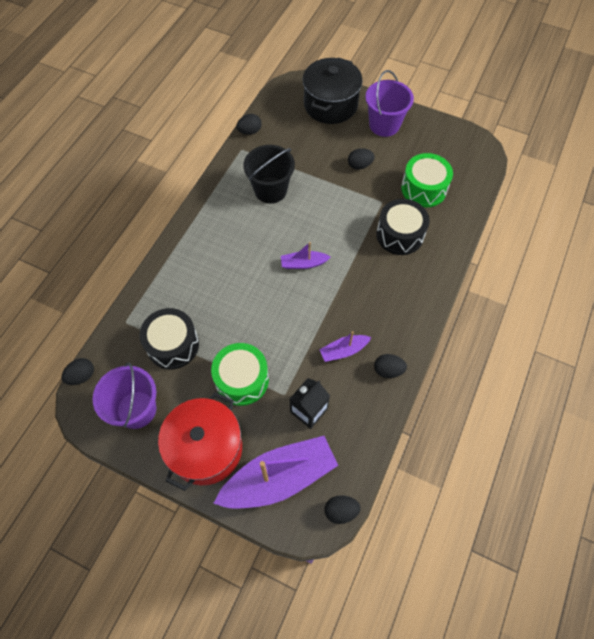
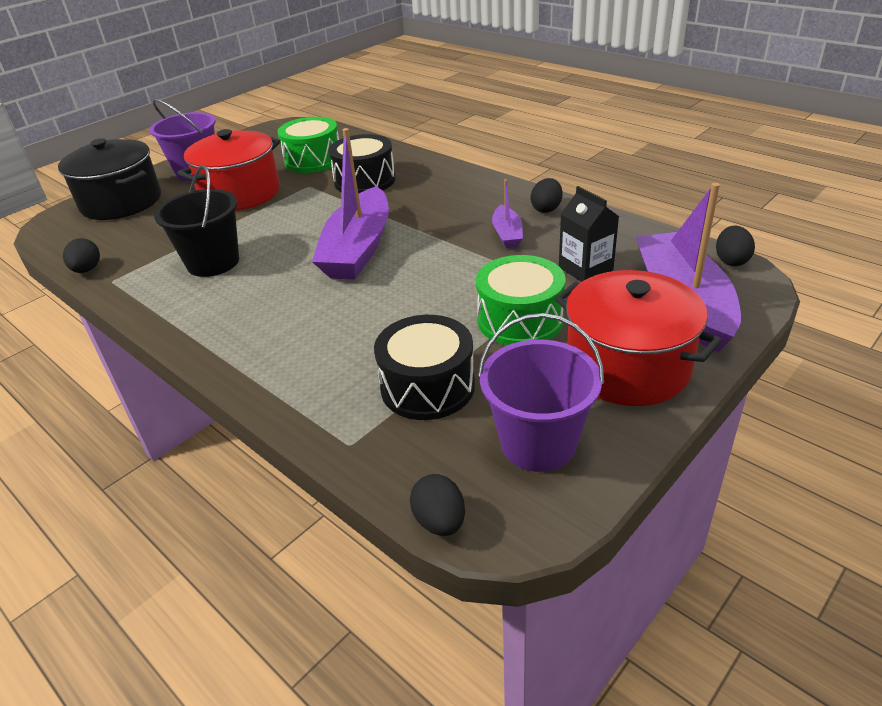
camera: 70 degrees left, 25 degrees down
purple boat [281,242,330,269] -> purple boat [312,128,389,280], size x2.10
black egg [348,148,375,170] -> red pot [178,129,280,211]

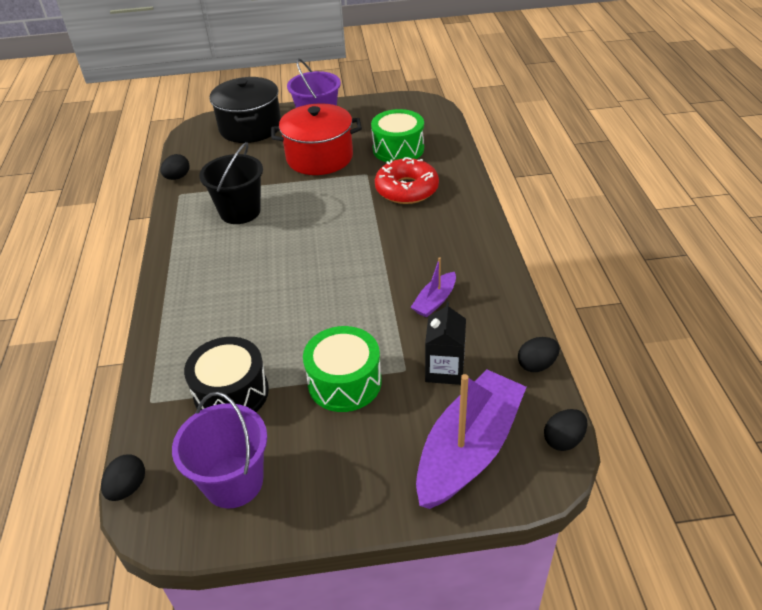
camera: 40 degrees right, 5 degrees up
purple boat [312,128,389,280] -> none
black drum [328,134,395,194] -> red donut [375,157,439,204]
black egg [531,178,563,213] -> black egg moved to [518,337,560,372]
red pot [555,270,722,406] -> none

